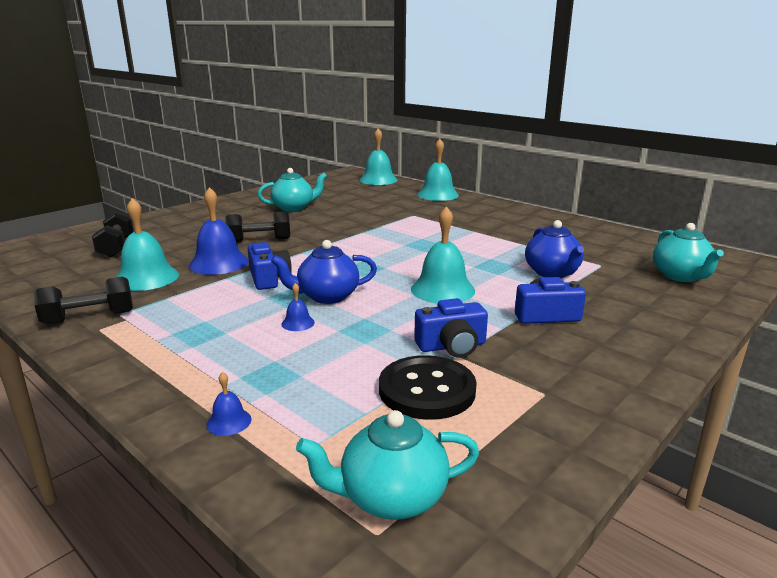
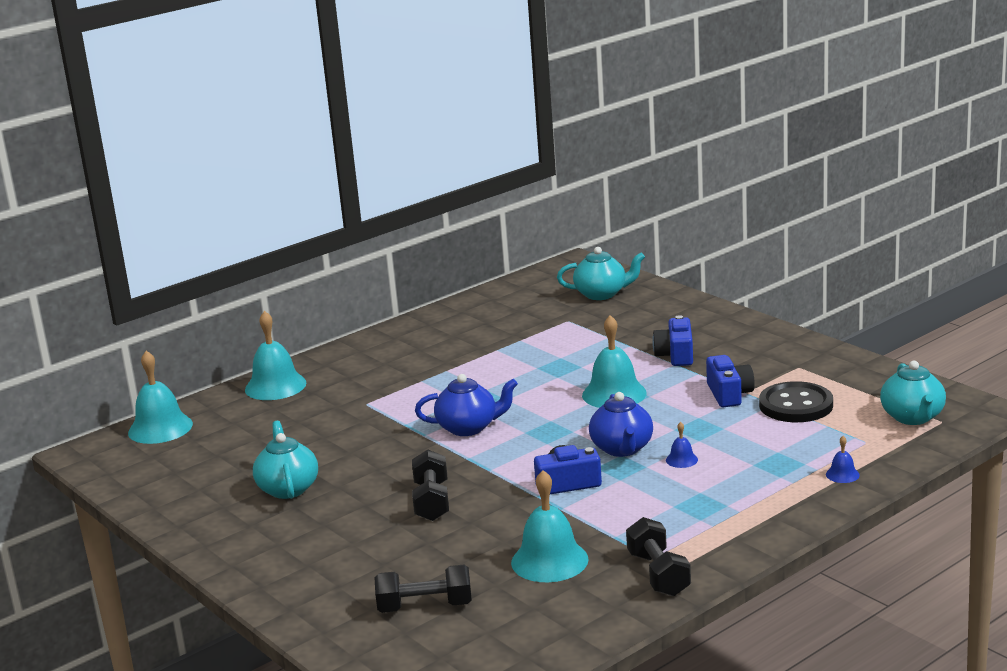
camera: 80 degrees left, 0 degrees up
blue bell [189,187,249,275] -> none
blue teapot [525,220,584,278] -> blue teapot moved to [415,374,518,436]

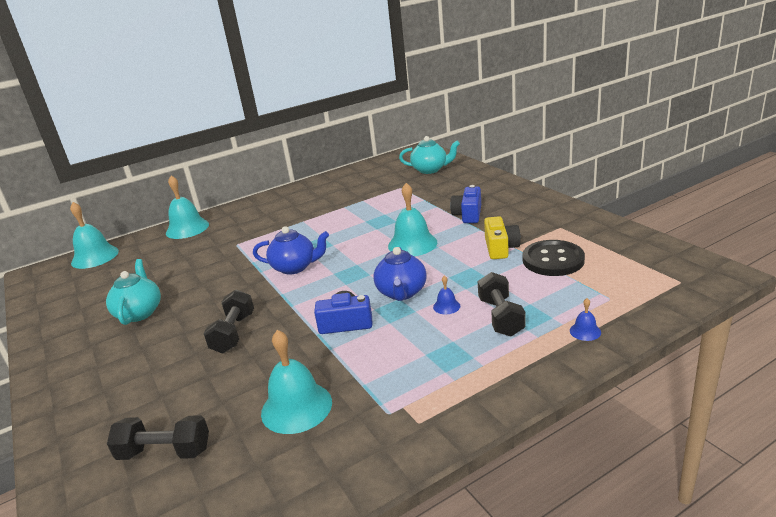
camera: 10 degrees right, 5 degrees up
black dumbbell [626,517,691,596] -> black dumbbell moved to [478,272,525,336]
blue camera [706,355,755,407] -> yellow camera [484,216,521,259]
turquoise teapot [880,361,946,425] -> none

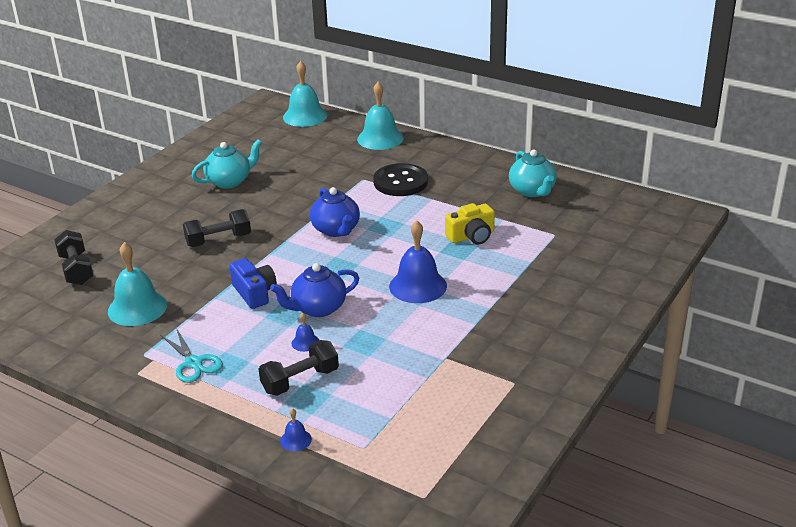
camera: 60 degrees right, 5 degrees up
turquoise bell [388,183,437,256] -> blue bell [389,221,447,303]
turquoise teapot [399,136,460,174] -> turquoise teapot moved to [509,149,557,197]
blue camera [450,185,481,223] -> none
yellow camera [484,216,521,259] -> yellow camera moved to [445,203,495,245]
black button [522,240,585,276] -> black button moved to [373,163,428,196]
none -> turquoise scissors [161,328,223,383]

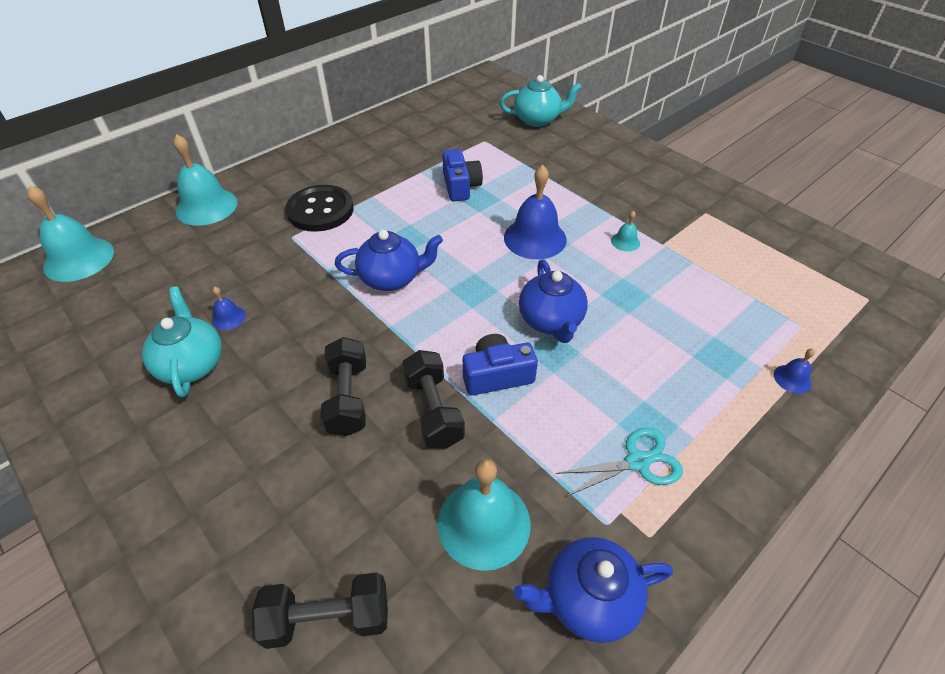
camera: 75 degrees left, 15 degrees up
black dumbbell [259,340,339,396] -> black dumbbell moved to [402,350,465,449]
blue bell [292,313,319,352] -> blue bell moved to [212,287,246,330]
yellow camera [445,203,495,245] -> blue camera [442,149,483,201]
turquoise teapot [509,149,557,197] -> turquoise teapot moved to [500,75,582,127]
none -> blue teapot [514,537,673,643]
none -> turquoise bell [611,210,640,252]

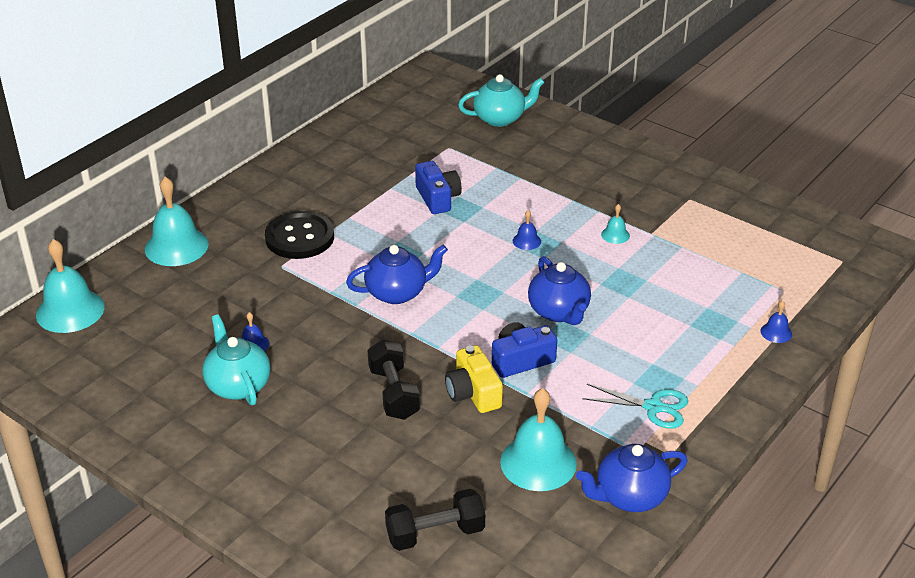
camera: 10 degrees left, 10 degrees down
black dumbbell [402,350,465,449] -> yellow camera [445,345,503,413]
blue bell [504,165,567,259] -> blue bell [513,210,541,250], size x0.46
turquoise scissors [556,428,683,497] -> turquoise scissors turned 45 degrees clockwise [582,384,688,429]

